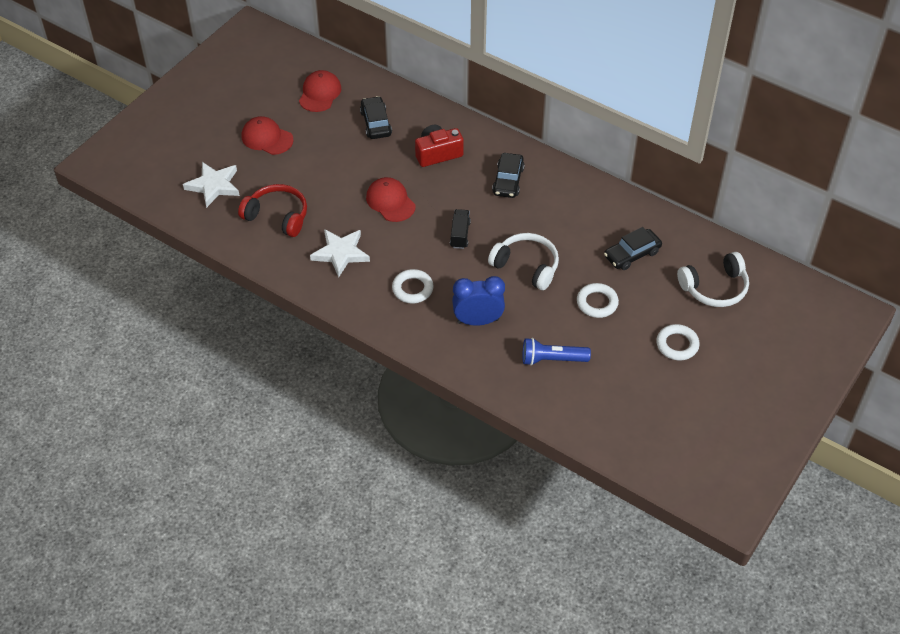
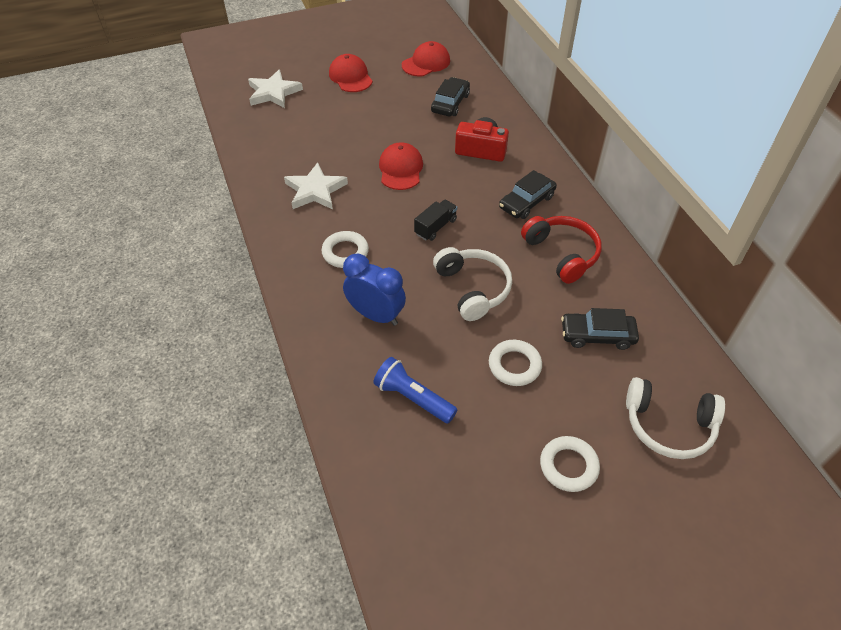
camera: 35 degrees right, 0 degrees up
red headphones [238,184,307,237] -> red headphones moved to [521,216,602,284]

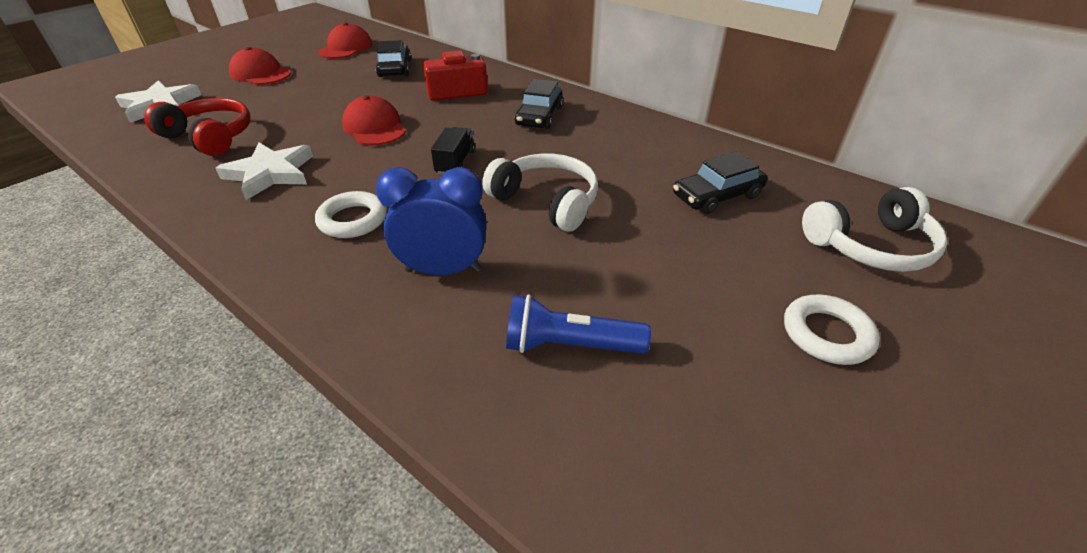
camera: 30 degrees left, 10 degrees down
white ring [489,340,542,386] -> none
red headphones [521,216,602,284] -> red headphones moved to [144,98,251,156]

